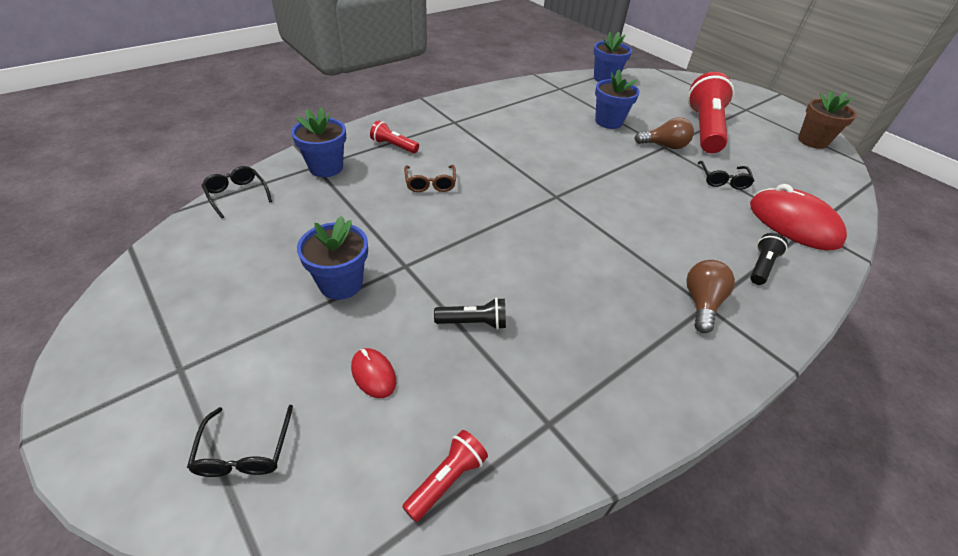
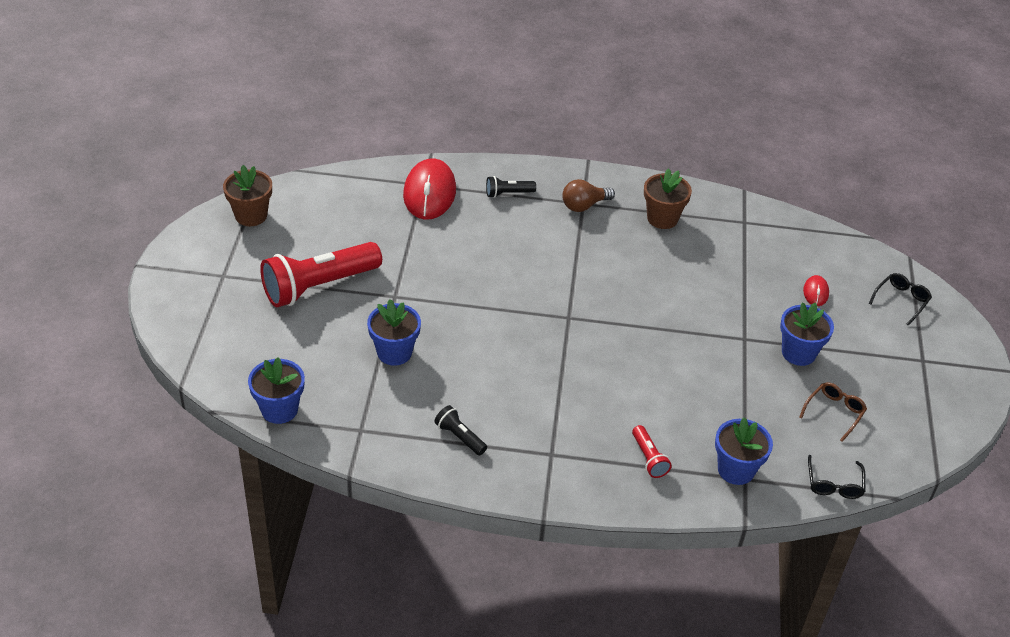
camera: 135 degrees left, 0 degrees up
red flashlight [402,430,488,522] -> none
brown glasses [404,165,456,192] -> brown glasses moved to [799,382,867,442]
black flashlight [434,298,506,330] -> black flashlight moved to [434,405,487,455]
brown light bulb [634,117,694,149] -> none
black glasses [698,161,754,190] -> none
none -> brown flower pot [644,168,692,229]

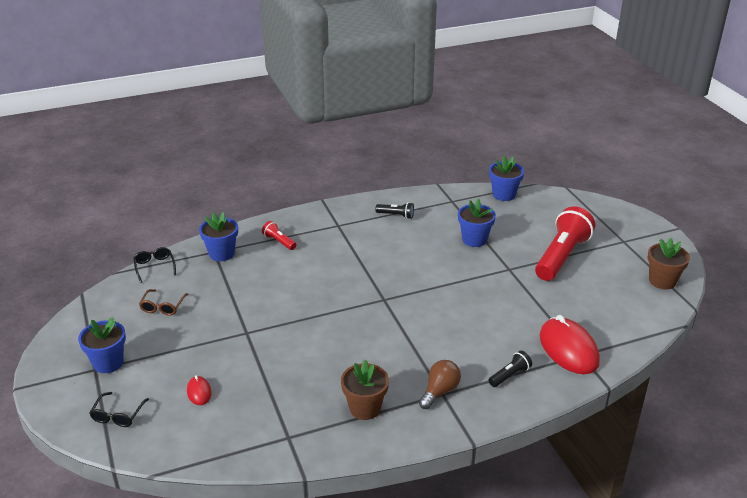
camera: 155 degrees right, 10 degrees down
blue flower pot [780,302,834,366] -> blue flower pot moved to [78,317,126,373]

